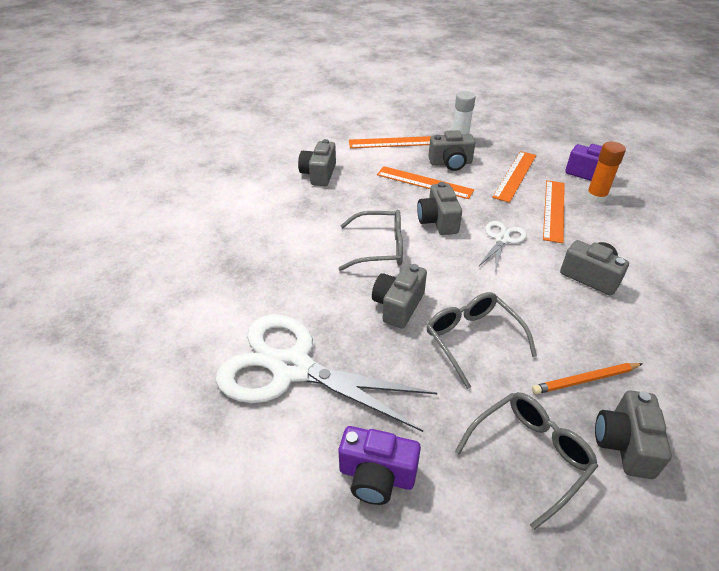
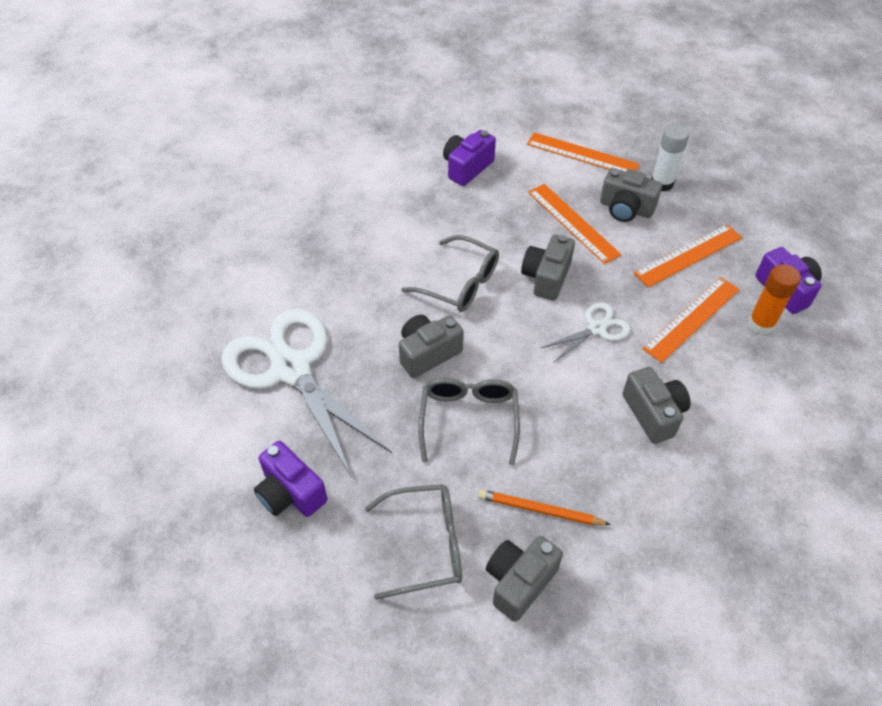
camera: 30 degrees right, 10 degrees up
grey camera [298,139,336,186] -> purple camera [443,130,496,186]

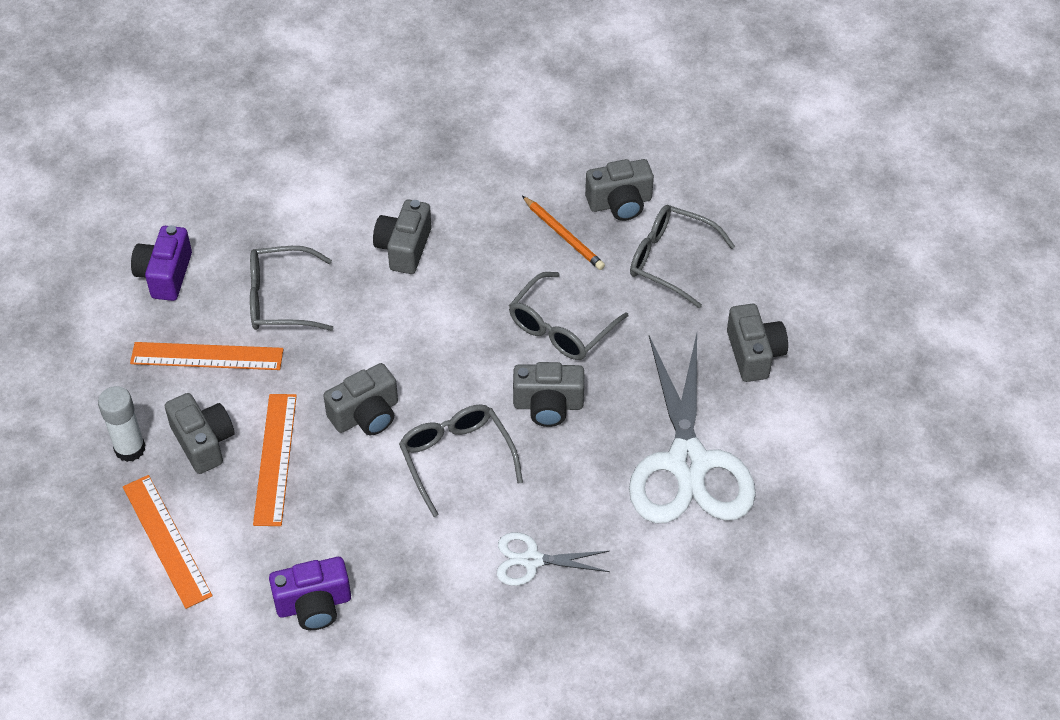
camera: 145 degrees left, 0 degrees up
purple camera [254,441,328,517] -> grey camera [727,304,788,382]
white scissors [540,302,631,363] -> white scissors moved to [497,532,610,586]
orange ruler [642,277,740,363] -> grey glasses [250,246,334,331]
orange glue stick [748,264,801,334] -> none

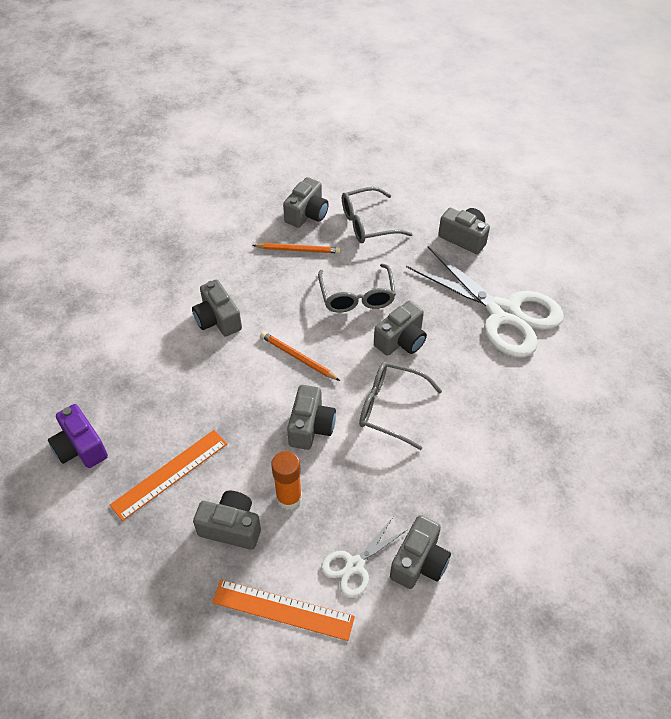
camera: 45 degrees left, 0 degrees up
white glue stick [98,386,145,462] -> none
grey glasses [250,246,334,331] -> none
orange ruler [253,394,297,526] -> orange glue stick [271,451,302,510]
purple camera [269,557,351,630] -> grey camera [390,515,451,589]
white scissors [497,532,610,586] -> white scissors moved to [321,517,407,598]
none -> orange pencil [260,332,340,381]

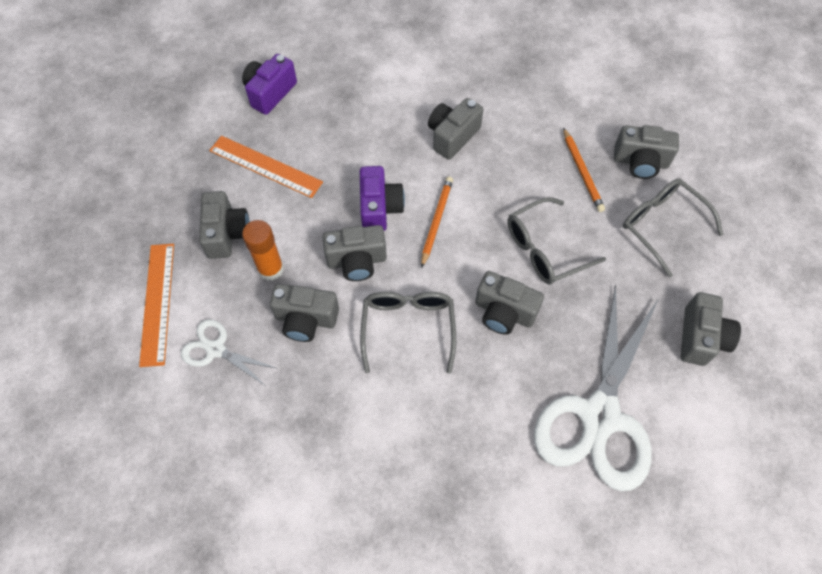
camera: 70 degrees right, 10 degrees up
grey camera [390,515,451,589] -> grey camera moved to [270,284,339,342]
none -> purple camera [360,166,405,231]

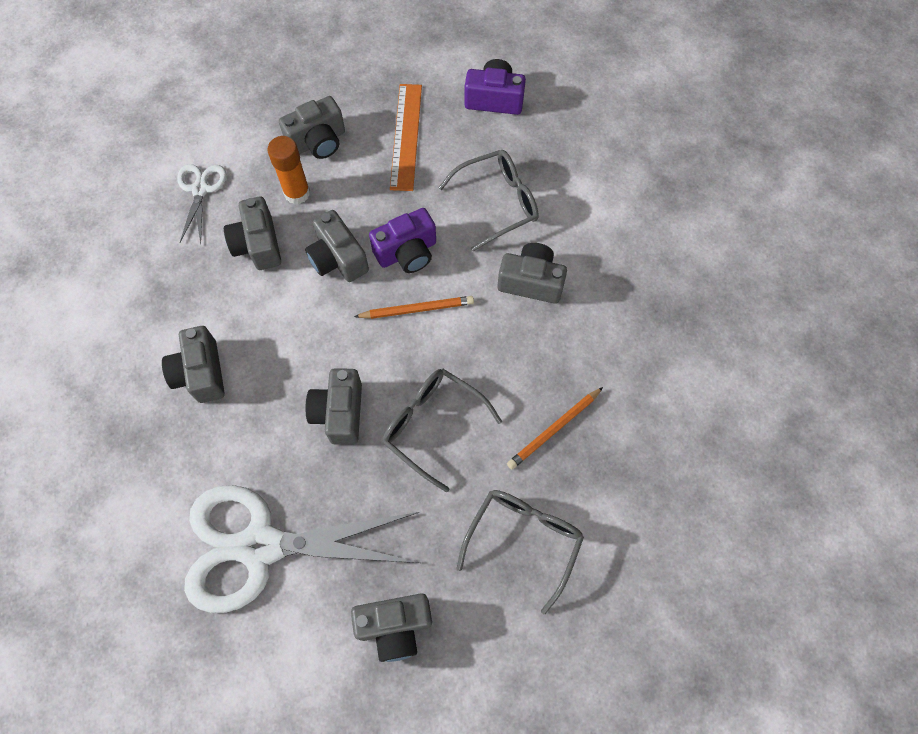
camera: 65 degrees right, 5 degrees up
orange ruler [139,244,174,367] -> none
grey glasses [360,292,456,373] -> grey glasses moved to [438,150,539,252]
grey camera [614,125,679,179] -> grey camera moved to [162,326,225,403]

